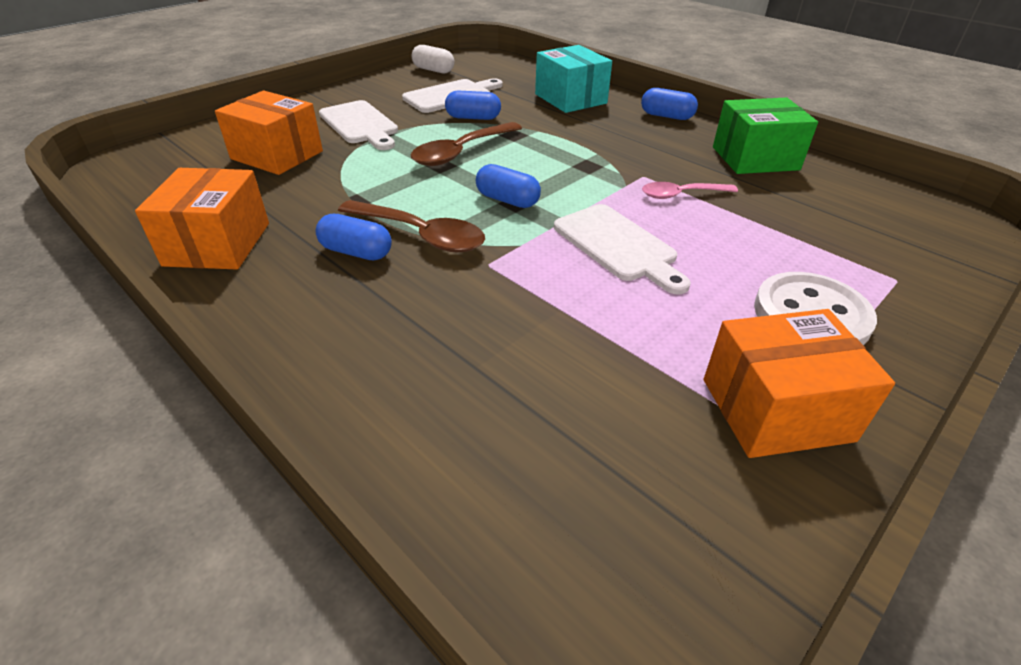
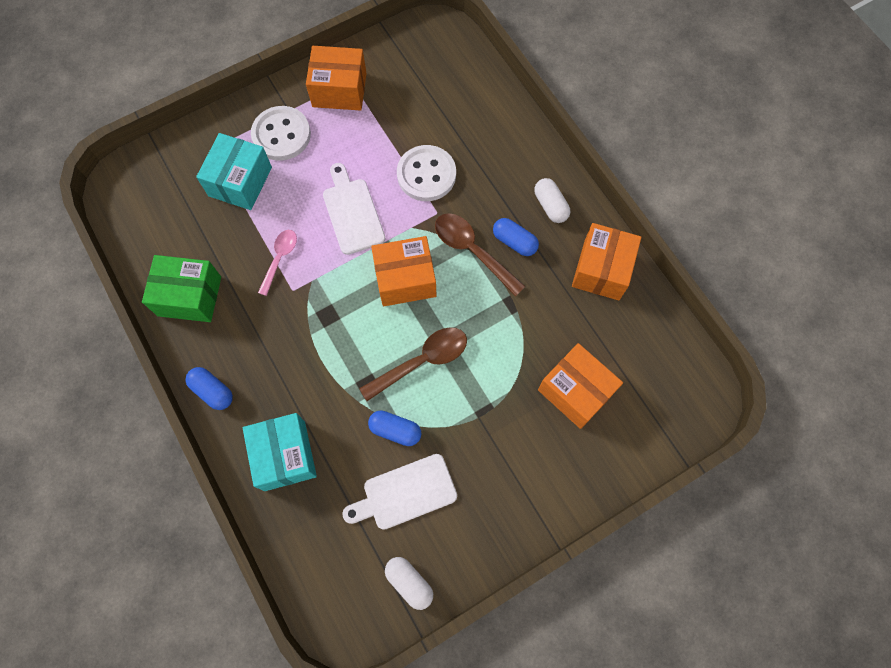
camera: 165 degrees left, 30 degrees up
white cutting board [319,100,398,150] -> none
blue capsule [476,164,541,208] -> orange box [371,236,437,306]
pink spoon [642,182,738,199] -> pink spoon turned 75 degrees counterclockwise [258,230,297,296]
none -> turquoise box [196,133,272,210]
none -> white button [397,145,456,201]
none -> white capsule [534,178,570,223]

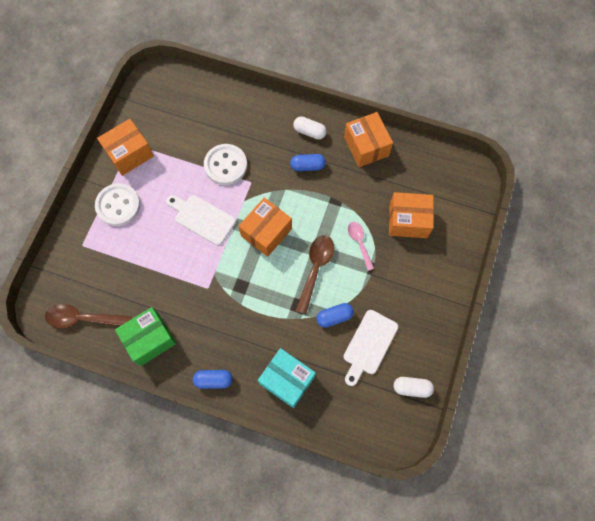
camera: 40 degrees left, 0 degrees up
turquoise box [196,133,272,210] -> none
pink spoon [258,230,297,296] -> pink spoon moved to [348,222,374,271]
brown spoon [435,213,526,296] -> brown spoon moved to [45,304,132,328]

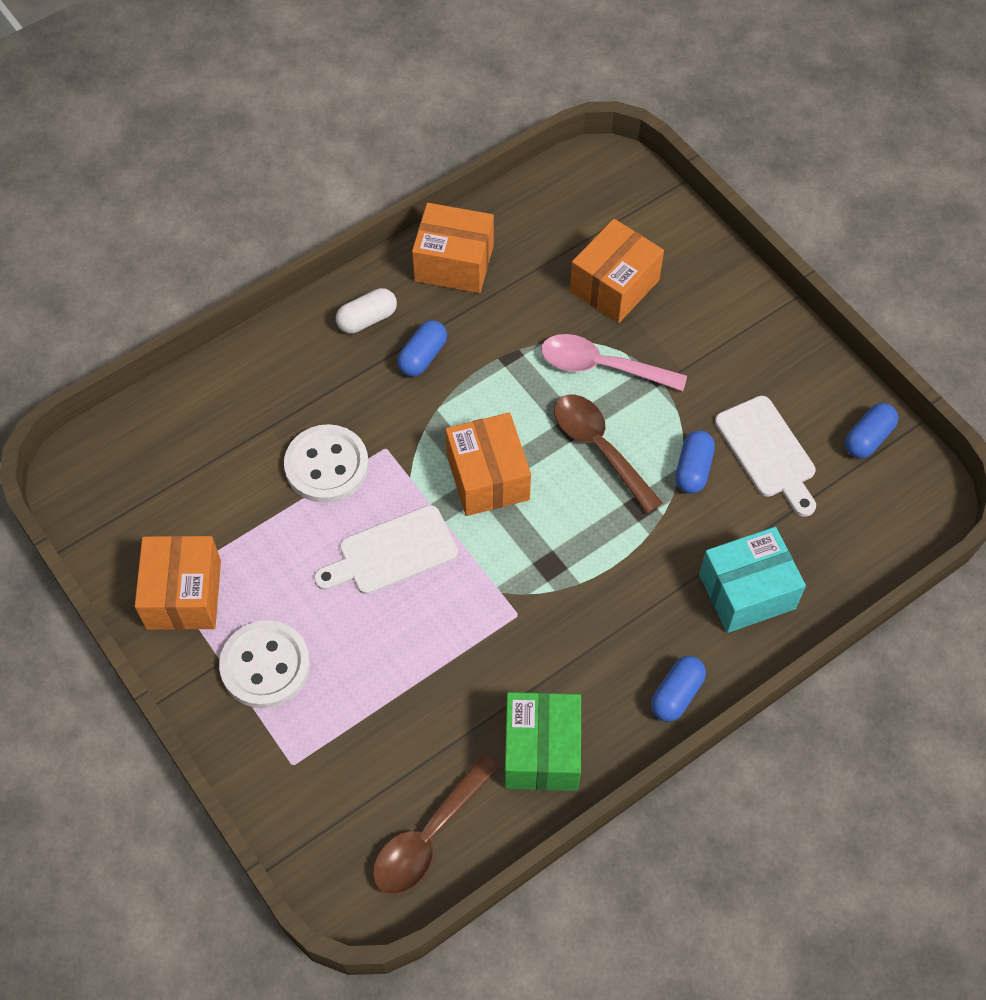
camera: 55 degrees left, 10 degrees down
pink spoon [348,222,374,271] -> pink spoon [541,334,687,391], size x1.55
white capsule [394,377,434,398] -> blue capsule [845,403,899,458]

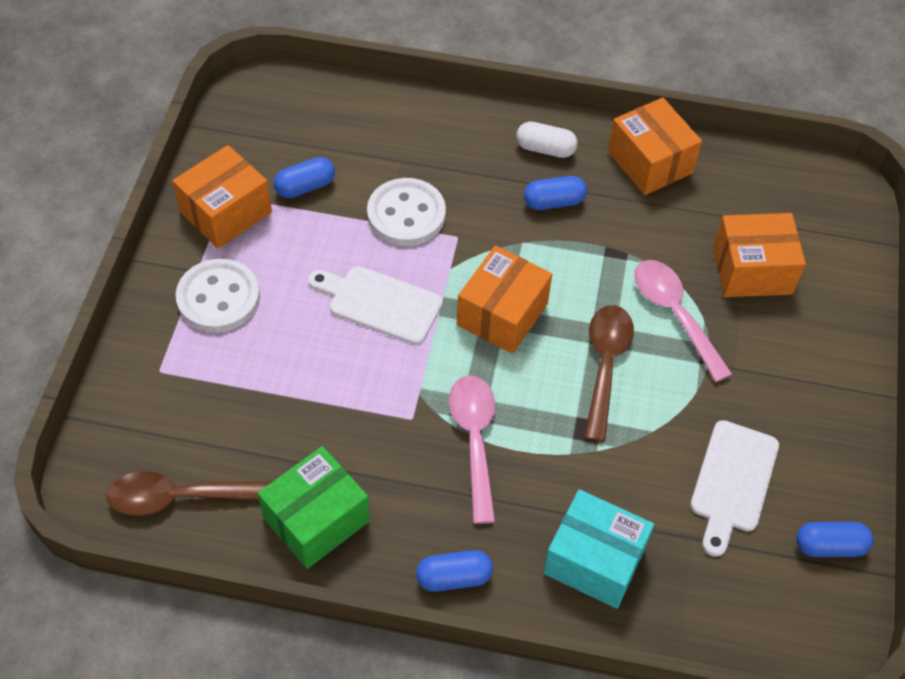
camera: 45 degrees right, 5 degrees down
blue capsule [675,430,715,494] -> blue capsule moved to [274,157,335,198]
none -> pink spoon [449,375,495,524]

